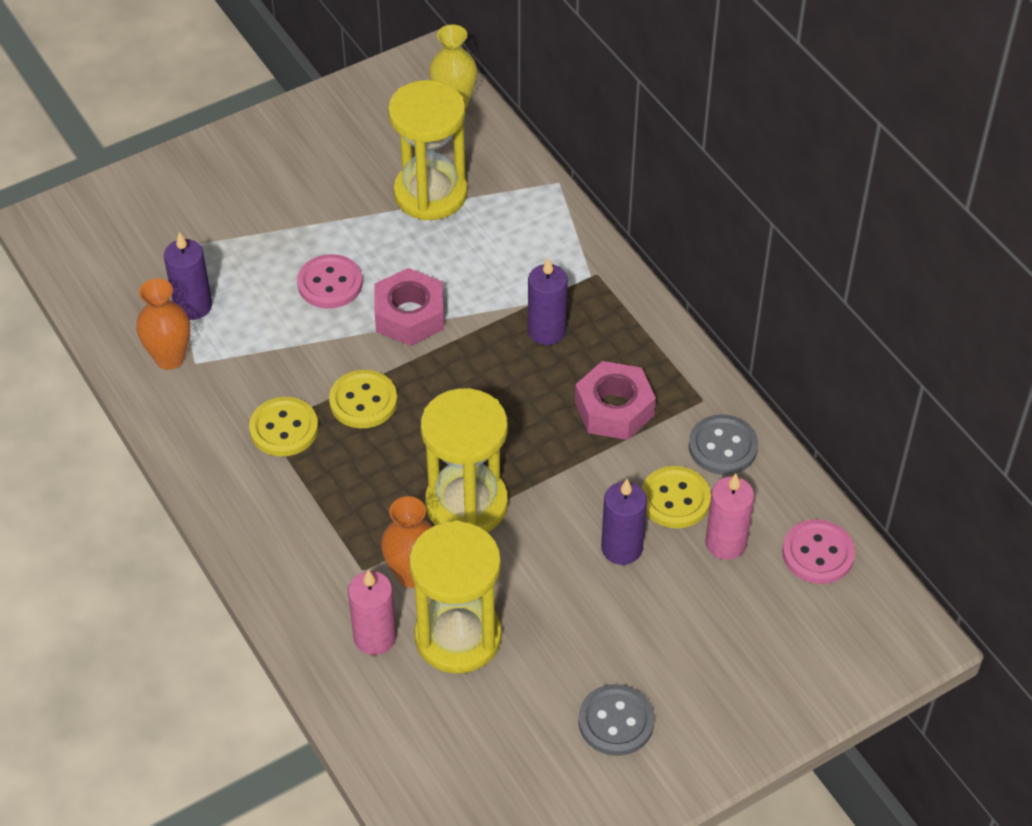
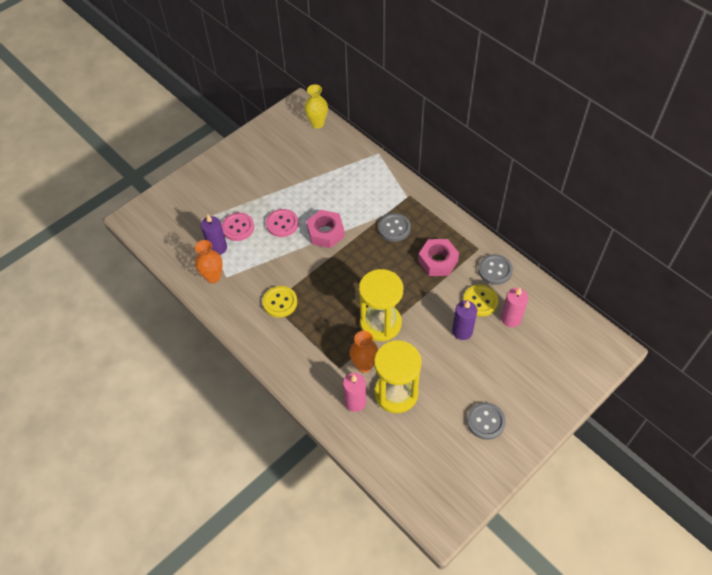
camera: 10 degrees left, 5 degrees up
yellow button [329,370,397,428] -> none
yellow hourglass [388,80,468,220] -> none
purple candle [528,257,568,345] -> grey button [378,213,411,242]
pink button [782,519,855,584] -> pink button moved to [222,213,254,241]

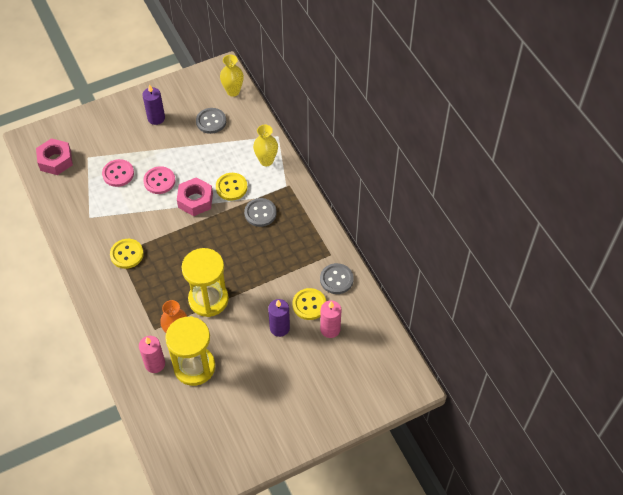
camera: 15 degrees right, 0 degrees up
orange vase [195,240,223,283] -> none
purple candle [201,215,227,255] -> purple candle moved to [142,84,165,125]
pink nut [418,239,459,276] -> pink nut moved to [36,138,73,175]
grey button [467,402,506,440] -> grey button moved to [196,108,226,134]
none -> yellow button [216,173,248,201]
none -> yellow vase [253,125,278,166]

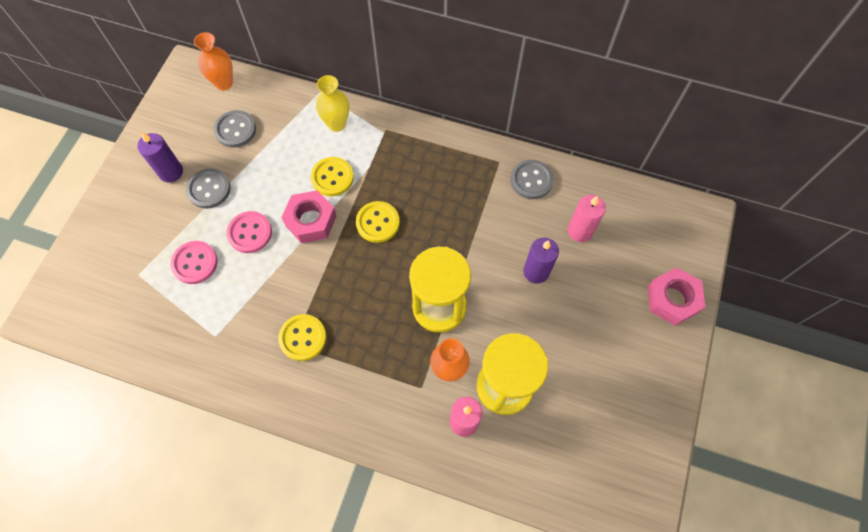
camera: 45 degrees left, 10 degrees up
pink nut [36,138,73,175] -> pink nut moved to [648,267,705,326]
yellow vase [220,55,244,97] -> orange vase [194,32,233,91]
grey button [244,198,277,227] -> grey button moved to [186,169,231,209]
yellow button [292,288,326,320] -> yellow button moved to [356,201,400,243]

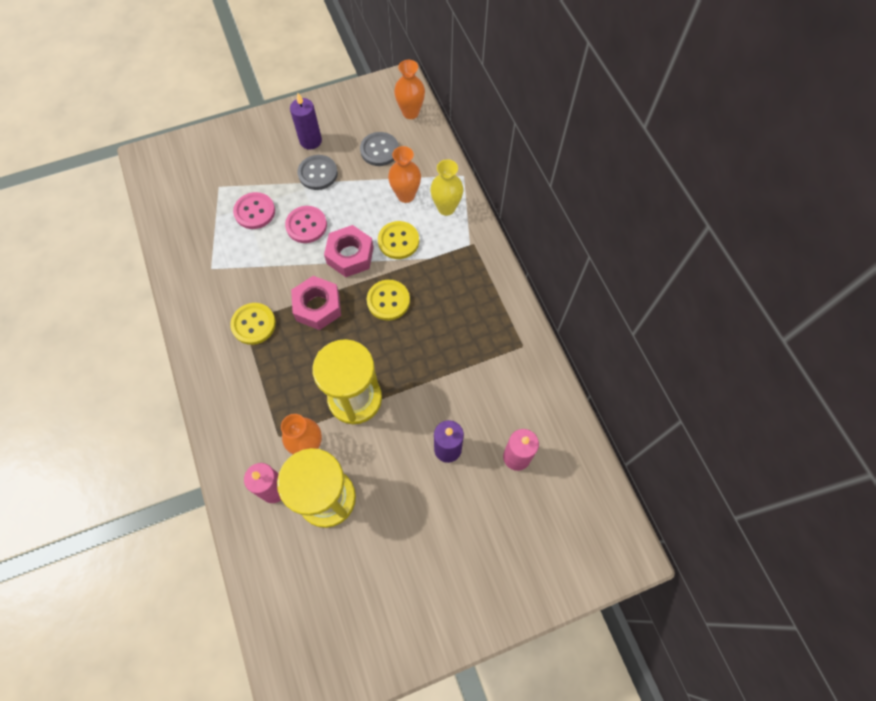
camera: 50 degrees right, 0 degrees up
grey button [510,160,554,199] -> none
pink nut [648,267,705,326] -> pink nut moved to [291,276,341,330]
none -> orange vase [388,146,421,203]

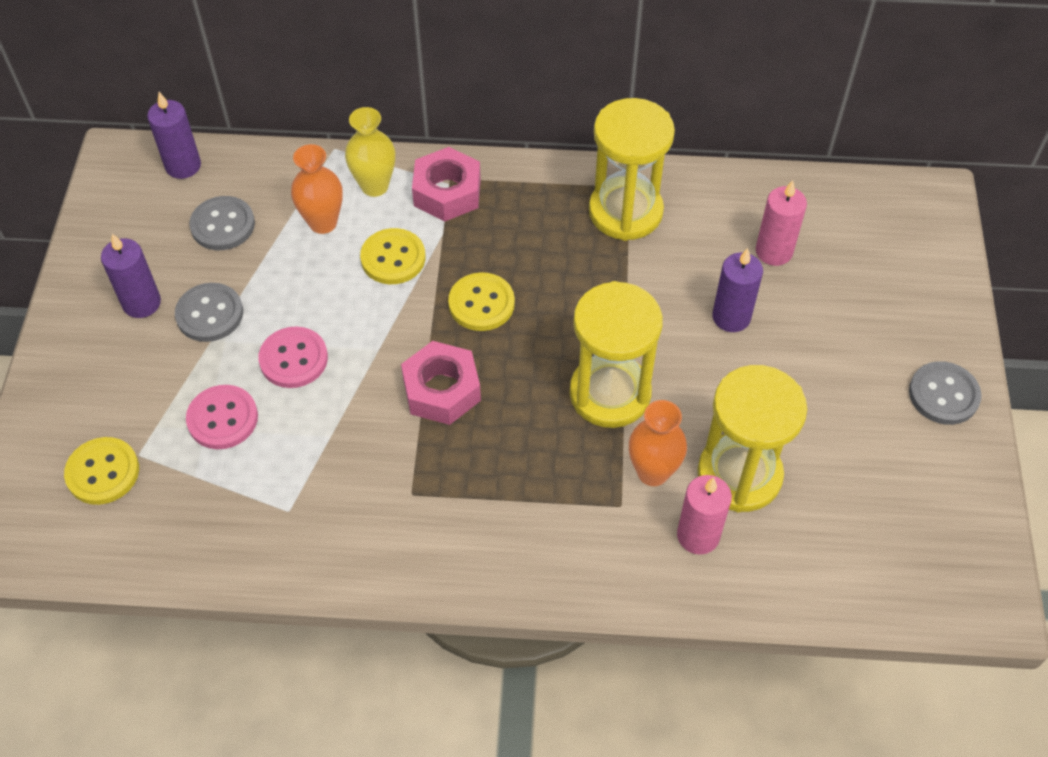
camera: 65 degrees left, 10 degrees down
yellow button [230,303,276,345] -> yellow button moved to [64,437,139,505]
pink nut [324,225,374,277] -> pink nut moved to [412,147,481,222]
orange vase [394,60,425,119] -> purple candle [147,92,201,179]
none -> yellow hourglass [589,98,675,241]
none -> grey button [909,361,982,425]

